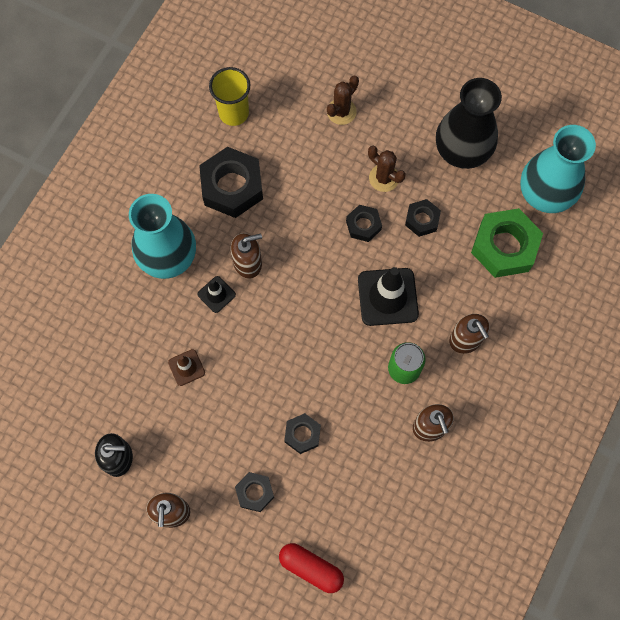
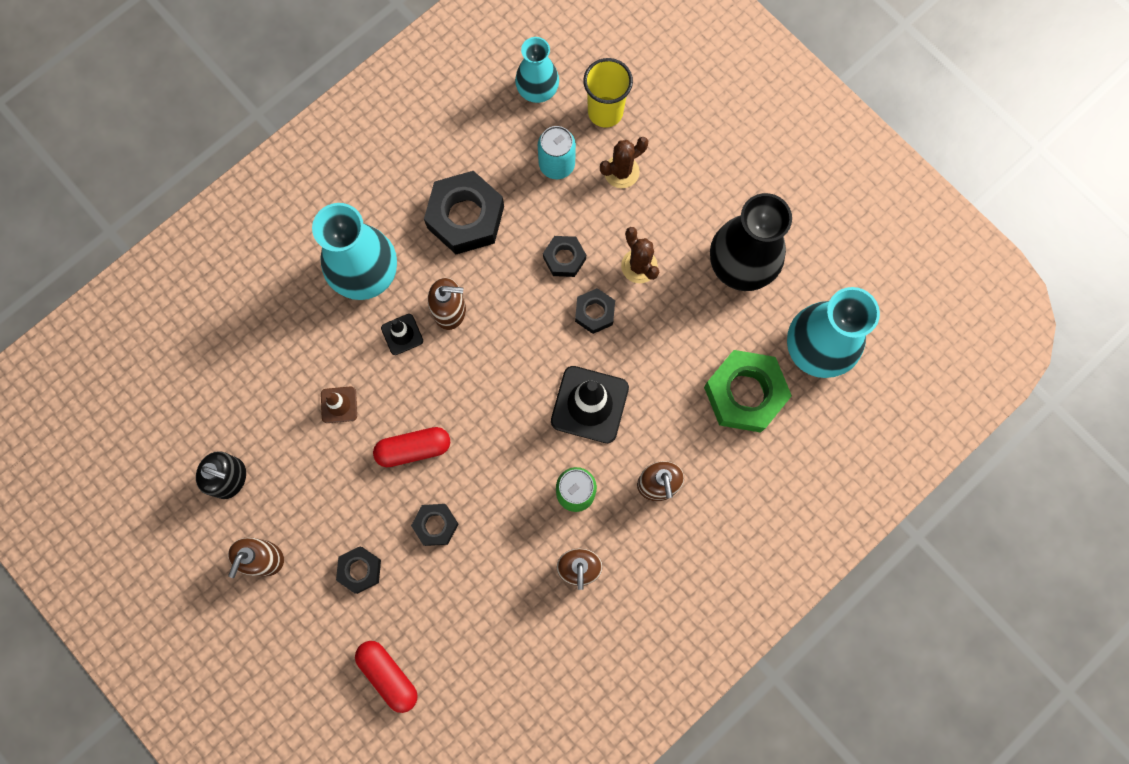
camera: 20 degrees right, 5 degrees up
yellow cup [209,67,250,126] -> yellow cup moved to [583,58,633,128]
black nut [405,199,441,237] -> black nut moved to [543,236,586,277]
none -> red capsule [373,427,450,467]
none -> turquoise vase [515,37,559,103]
none -> turquoise can [538,126,576,179]

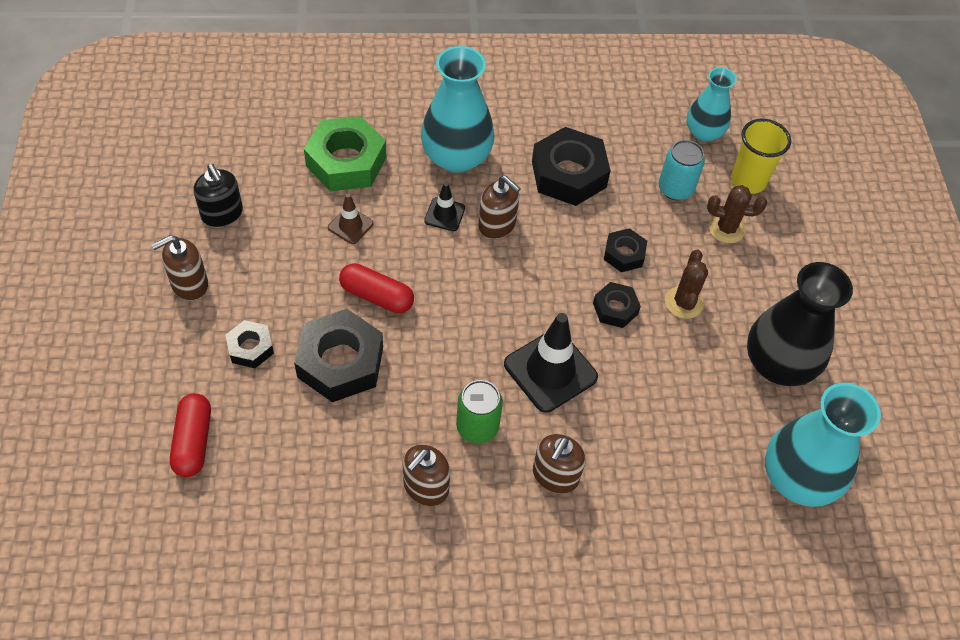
camera: 35 degrees right, 20 degrees down
black nut [411,504,458,546] -> black nut [294,309,383,402], size x1.87
green nut [704,350,792,433] -> green nut moved to [304,116,387,191]

